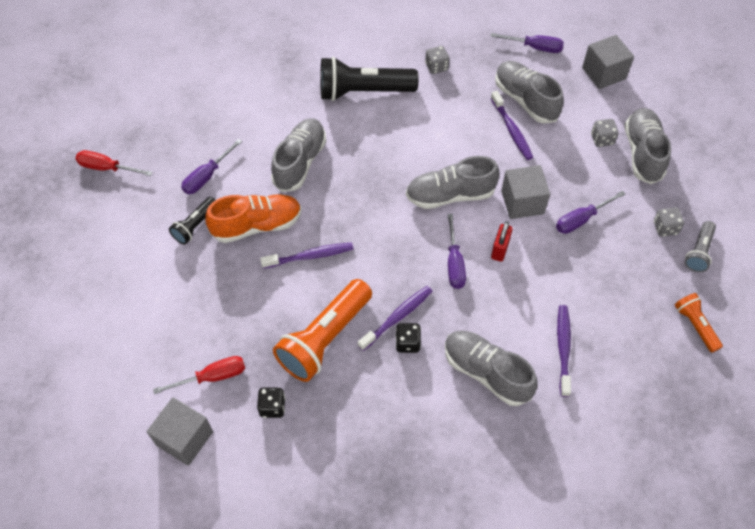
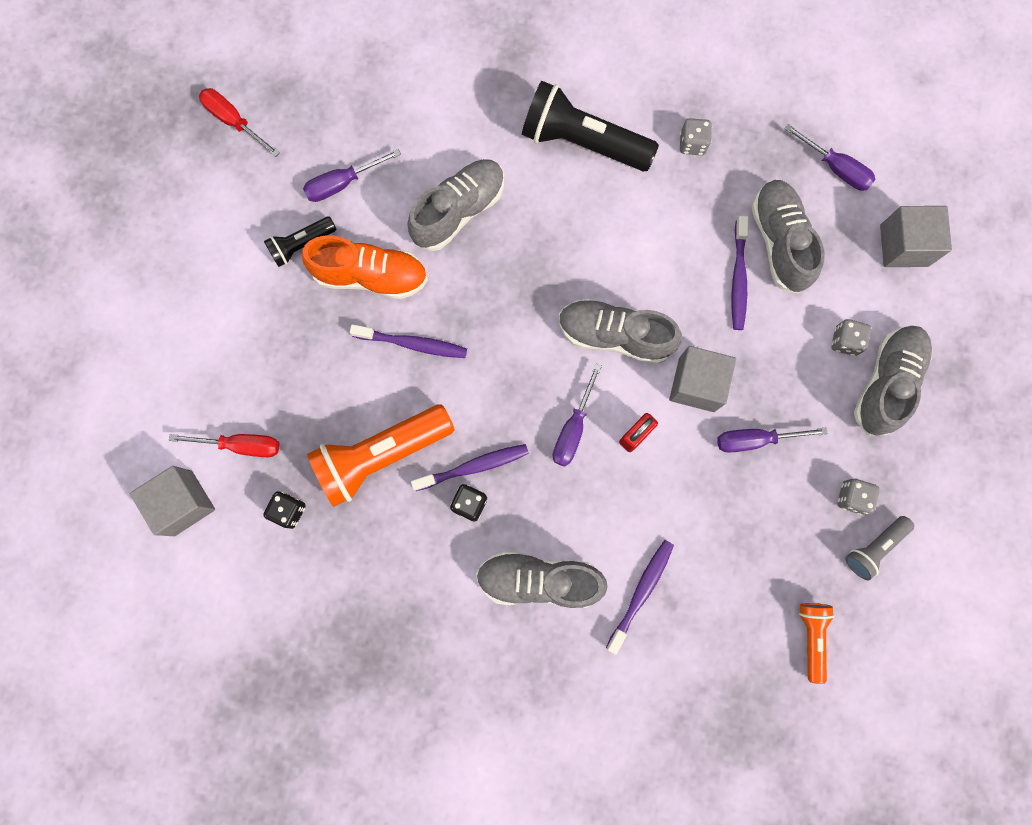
camera: 25 degrees right, 20 degrees up
grey shoe [445,330,538,406] -> grey shoe turned 60 degrees counterclockwise [476,551,608,608]

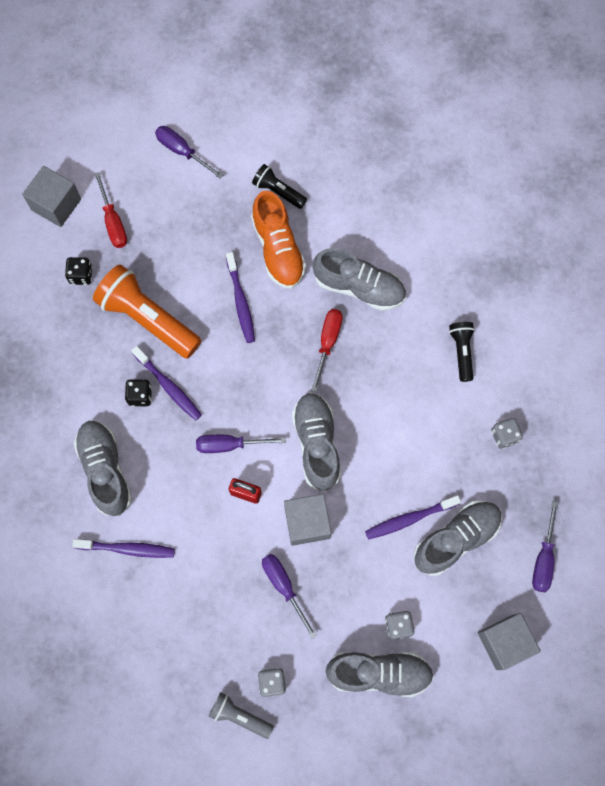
camera: 65 degrees right, 5 degrees down
red screwdriver [199,88,280,157] -> red screwdriver moved to [311,309,343,392]
purple screwdriver [303,149,401,202] -> purple screwdriver moved to [155,126,223,179]
black flashlight [522,81,659,171] -> black flashlight [449,322,475,382], size x0.52
orange flashlight [799,603,835,684] -> none

